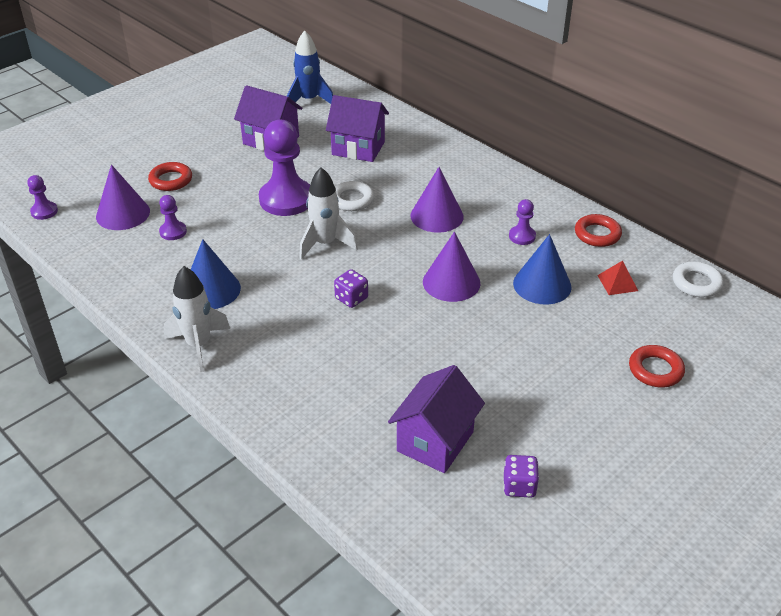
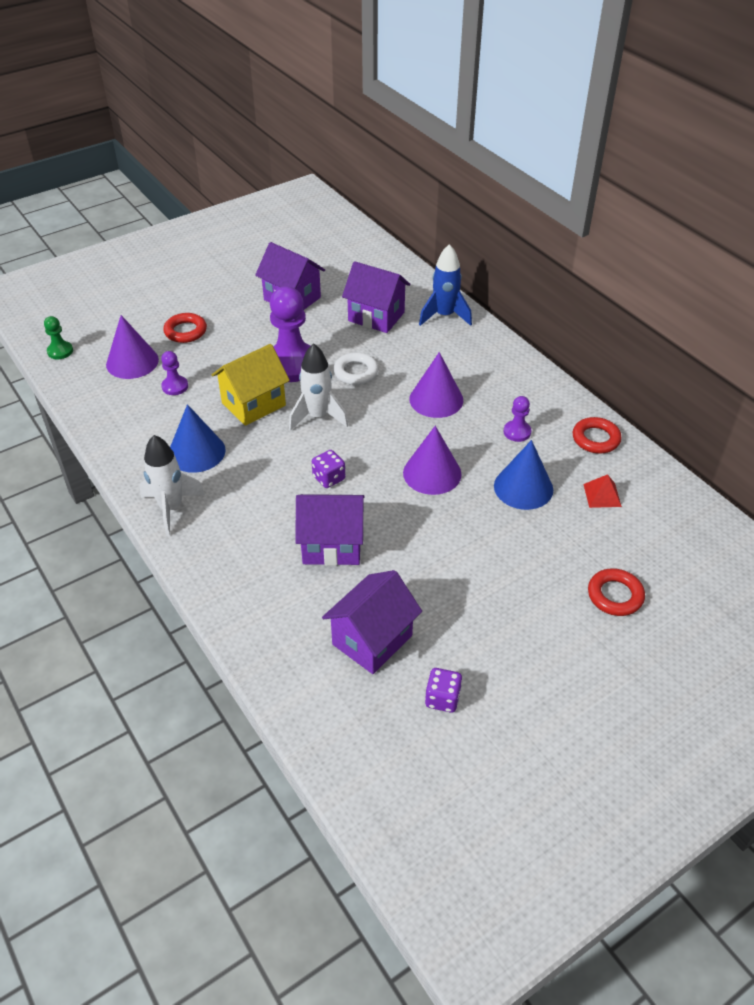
camera: 10 degrees right, 5 degrees up
purple pawn [27,175,58,220] -> green pawn [44,316,73,359]
blue rocket [287,30,333,104] -> blue rocket moved to [419,244,472,326]
white ring [673,261,724,297] -> none
none -> yellow house [212,344,290,426]
none -> purple house [296,494,365,566]

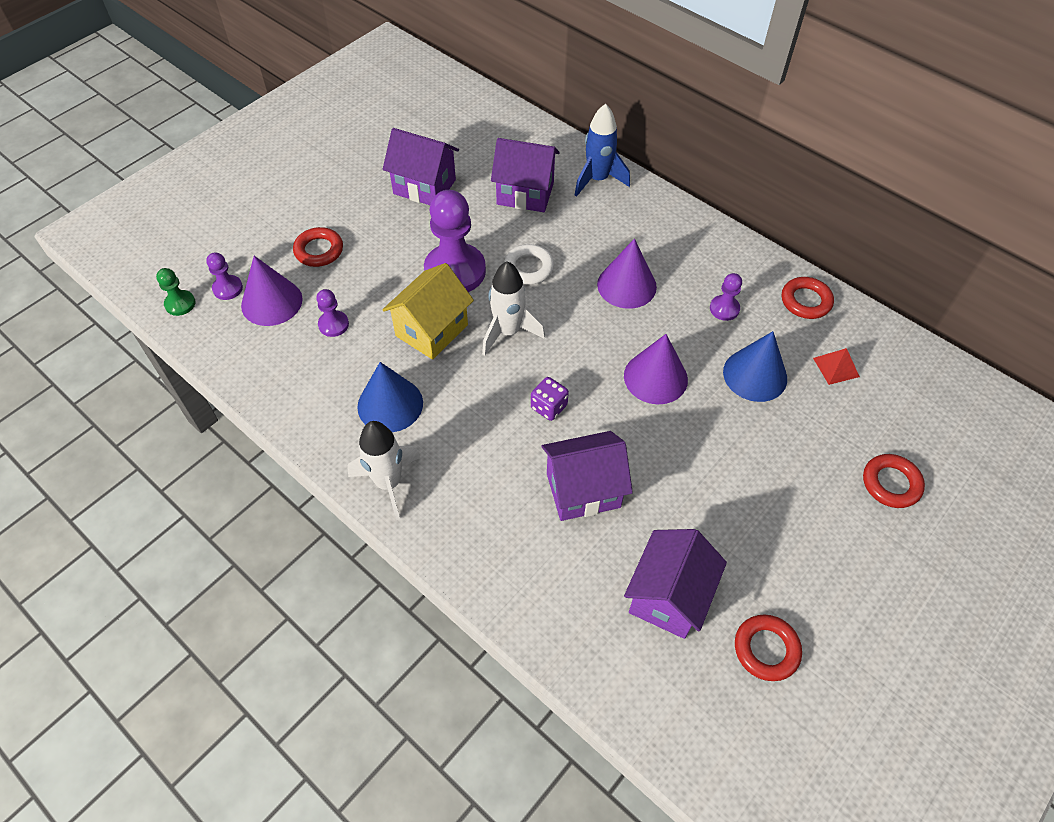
camera: 15 degrees left, 10 degrees up
purple dice [425,668,462,713] -> red ring [735,614,802,681]
none -> purple pawn [206,252,243,300]

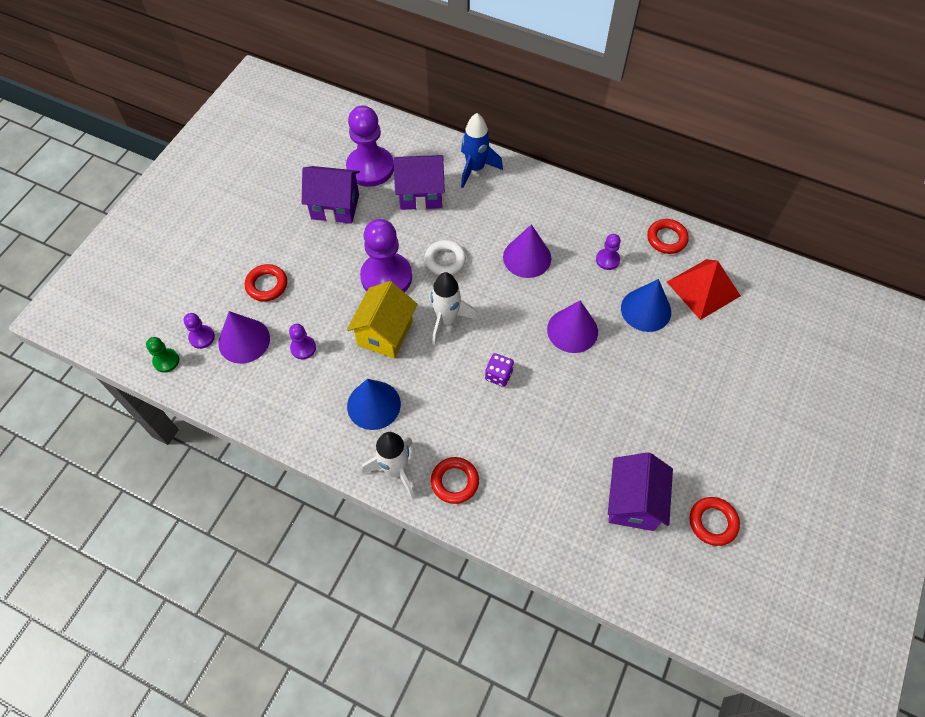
camera: 15 degrees left, 5 degrees up
purple house [541,431,633,521] -> none
red pyramid [813,348,860,385] -> red pyramid [667,259,741,320], size x1.96
red ring [863,454,925,508] -> red ring moved to [431,457,479,504]
none -> purple pawn [346,105,394,187]

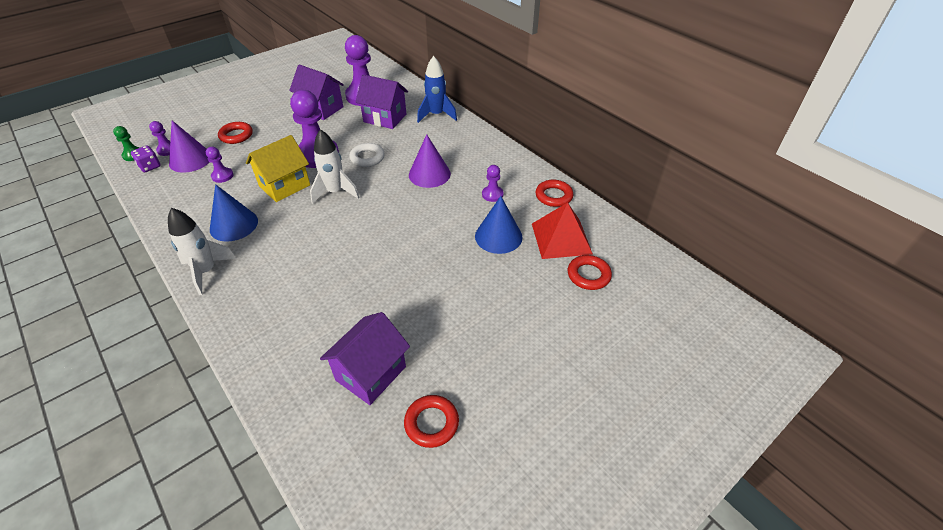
camera: 25 degrees right, 15 degrees down
red ring [431,457,479,504] -> red ring moved to [568,255,612,290]
purple dice [485,353,514,387] -> purple dice moved to [131,145,161,172]
purple cone [547,301,598,353] -> none

